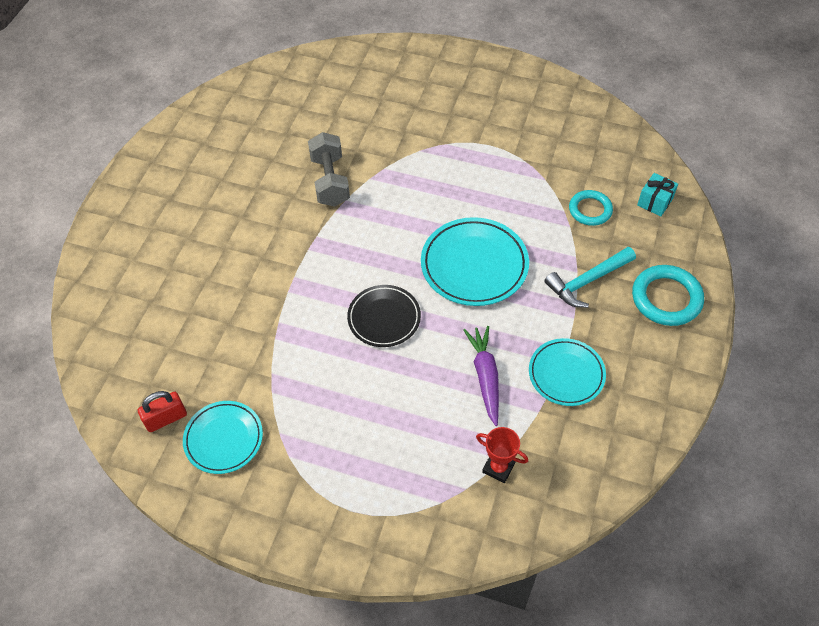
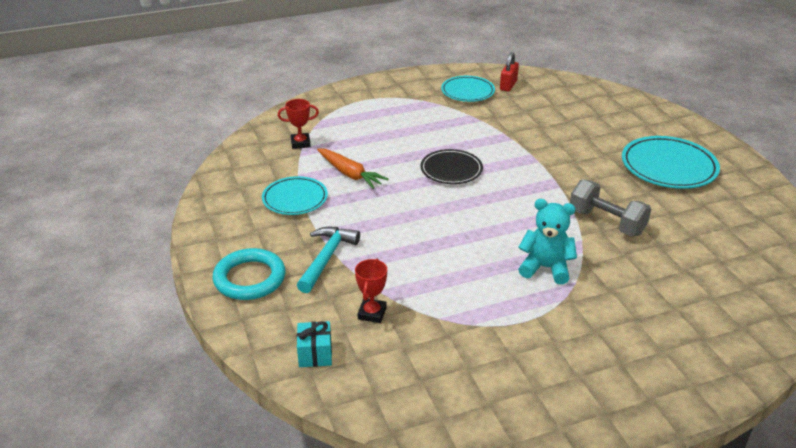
camera: 140 degrees right, 20 degrees down
turquoise plate [421,217,529,306] -> turquoise plate moved to [622,136,720,189]
purple carrot [464,326,499,426] -> orange carrot [317,148,388,189]
turquoise ring [569,190,613,226] -> red trophy [355,259,387,323]
none -> turquoise teddy bear [518,199,577,284]

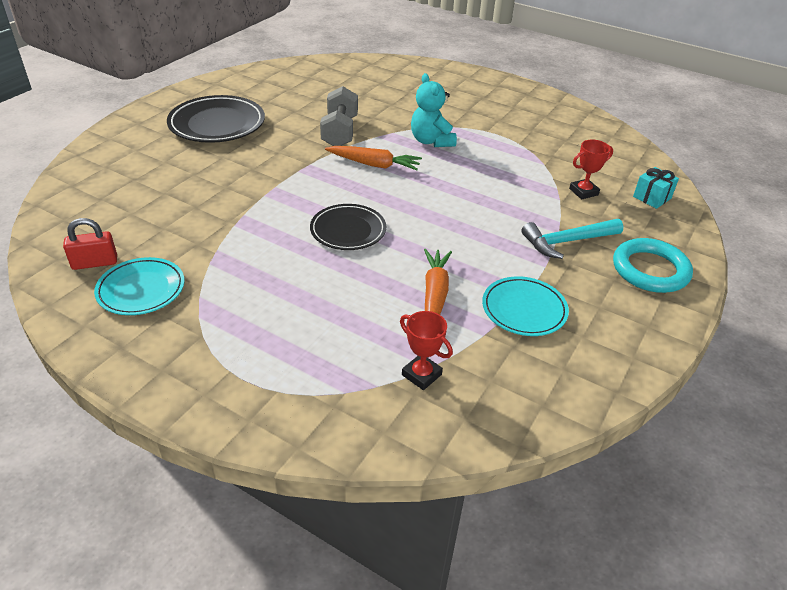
camera: 130 degrees left, 5 degrees up
turquoise plate [622,136,720,189] -> black plate [167,95,265,143]
none -> orange carrot [325,146,422,171]

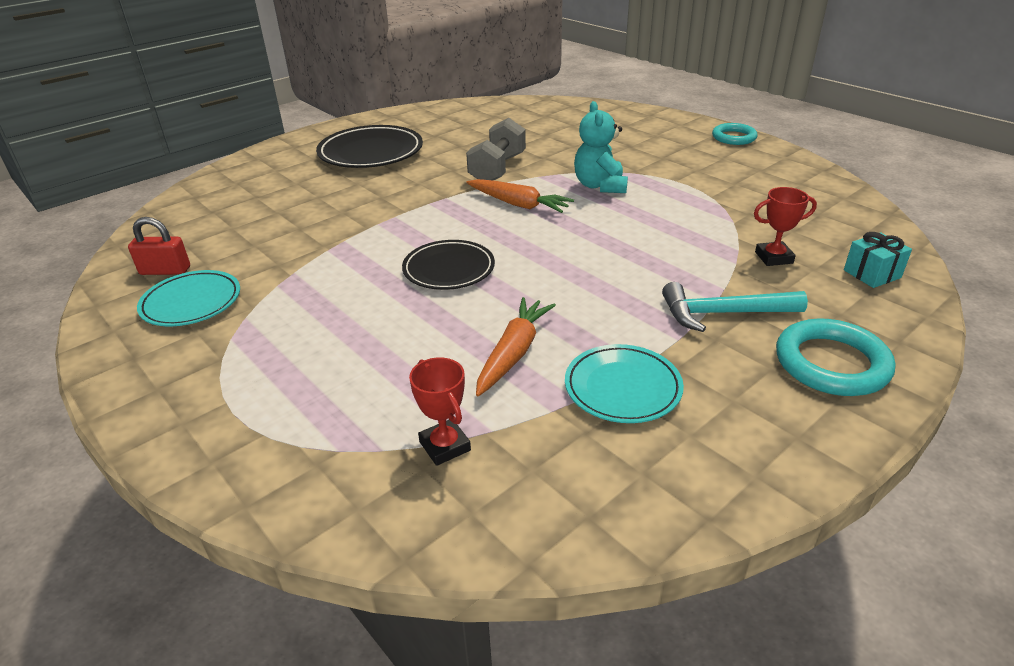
camera: 20 degrees right, 5 degrees down
none -> turquoise ring [712,123,758,145]

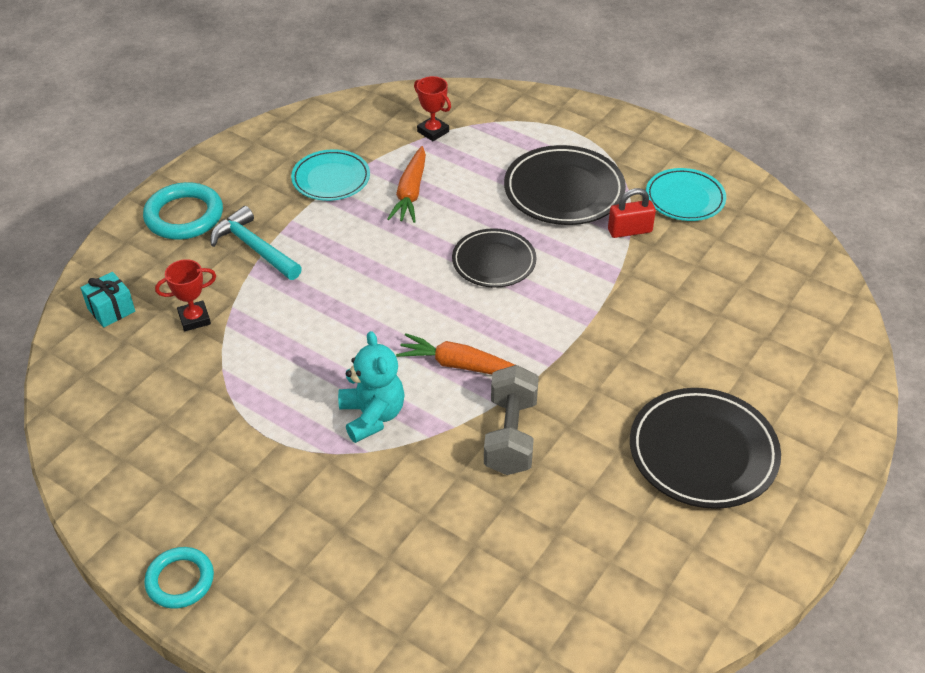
camera: 165 degrees right, 10 degrees up
red padlock [128,217,190,275] -> red padlock moved to [608,188,656,238]
turquoise hammer [662,282,808,332] -> turquoise hammer turned 120 degrees counterclockwise [210,206,302,280]
none -> black plate [504,145,626,225]

